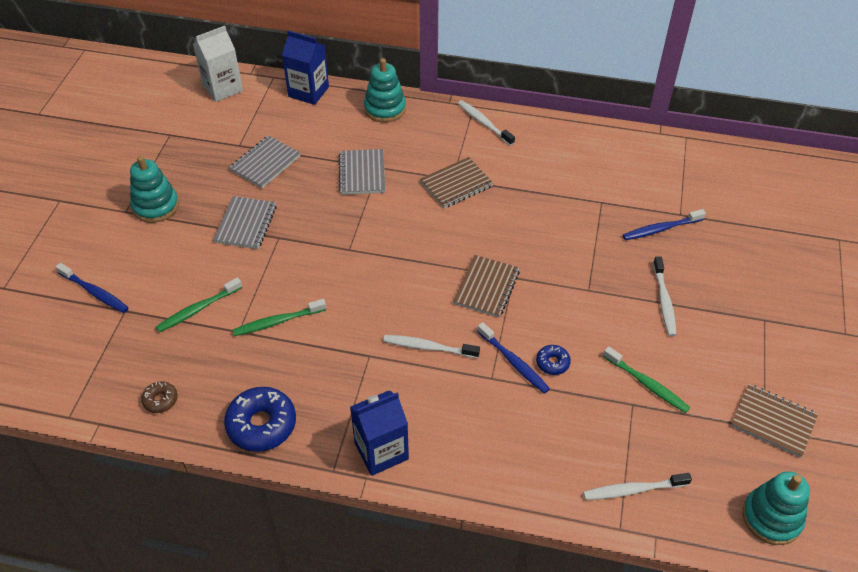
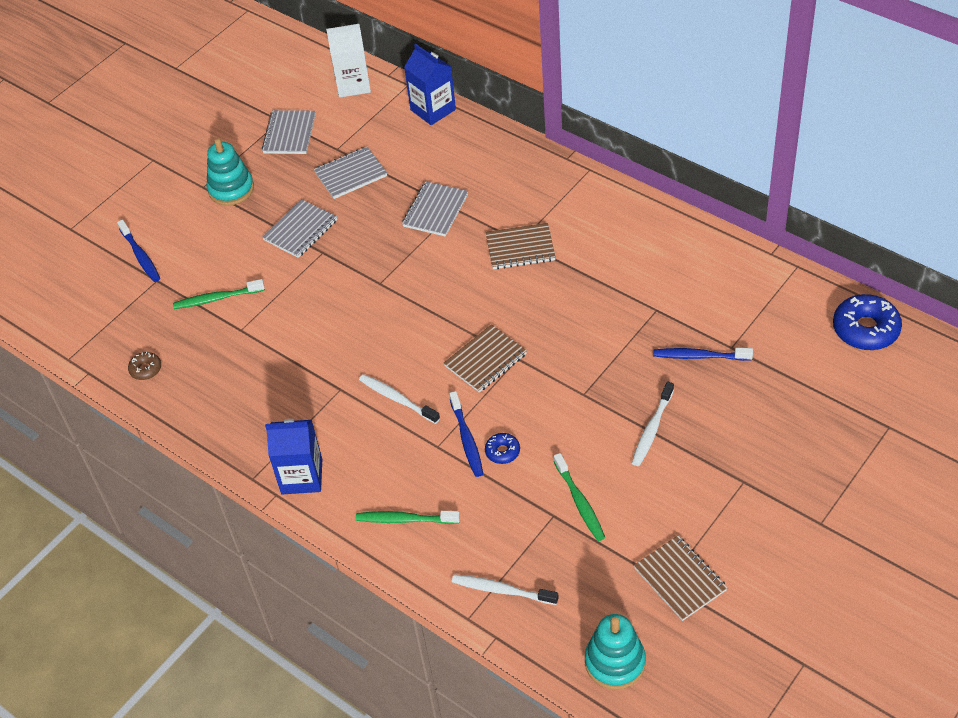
camera: 30 degrees right, 0 degrees up
blue donut [224,387,296,452] -> blue donut moved to [833,294,902,350]
green toothbrush [233,299,326,336] -> green toothbrush moved to [356,511,460,524]
turquoise stacking toy [364,58,406,123] -> none
white toothbrush [457,100,515,146] -> none
none -> grey notebook [262,110,316,154]

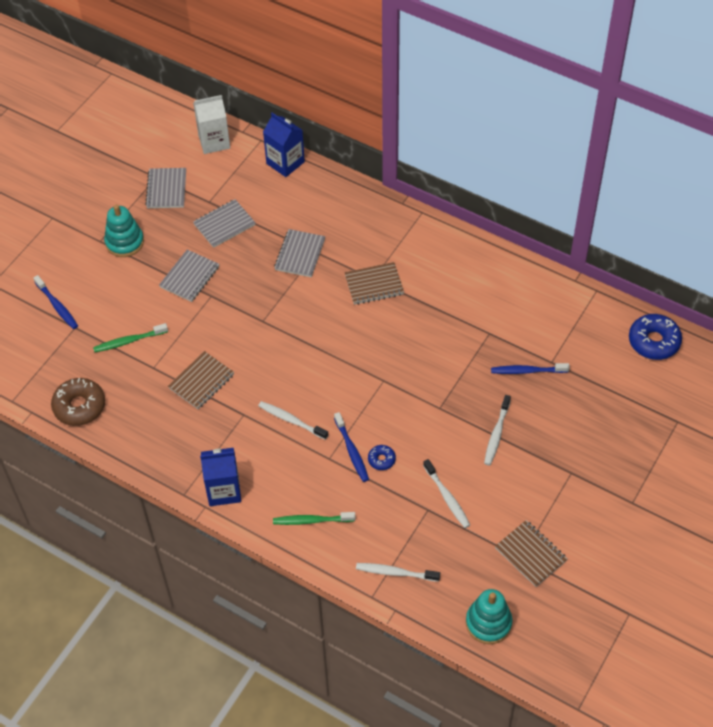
camera: 10 degrees left, 5 degrees up
brown donut [128,352,161,380] -> brown donut [51,378,105,426], size x1.97
brown notebook [444,324,527,393] -> brown notebook moved to [168,351,234,409]
green toothbrush [554,453,605,541] -> white toothbrush [423,459,470,528]

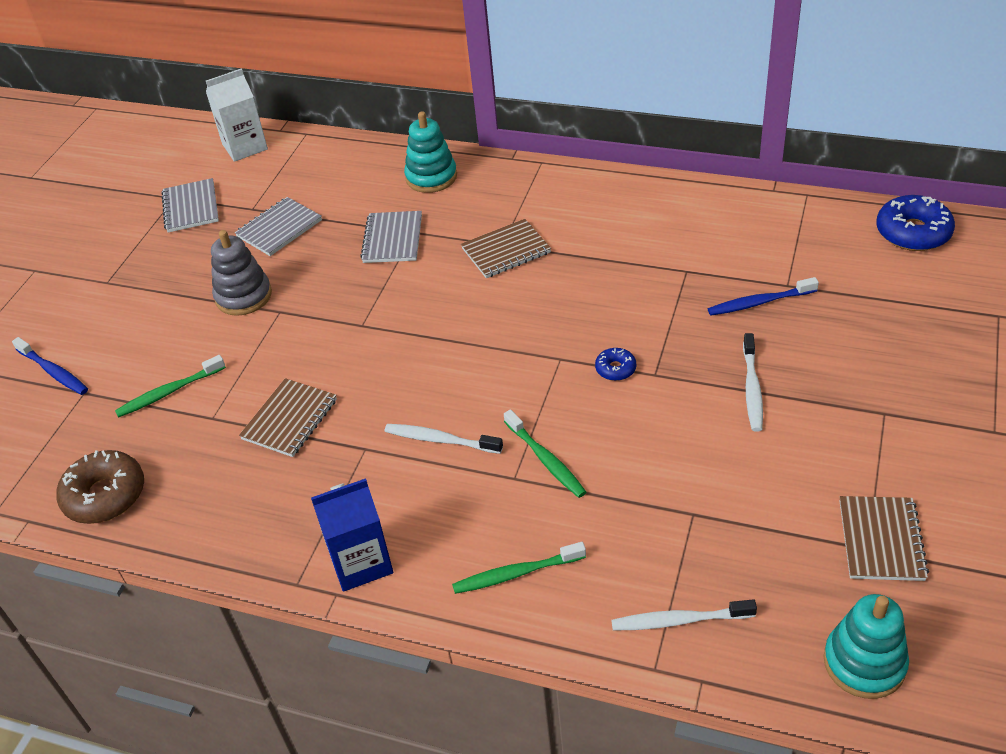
camera: 10 degrees left, 10 degrees down
turquoise stacking toy [104,205,144,257] -> turquoise stacking toy moved to [404,111,457,193]
grey notebook [159,249,219,302] -> grey stacking toy [211,230,272,316]
blue carton [263,113,305,177] -> none
blue toothbrush [334,412,369,482] -> green toothbrush [504,409,586,498]
blue donut [368,445,396,470] -> blue donut moved to [595,348,636,381]
white toothbrush [423,459,470,528] -> none
brown notebook [495,520,567,587] -> brown notebook turned 60 degrees clockwise [840,496,929,581]

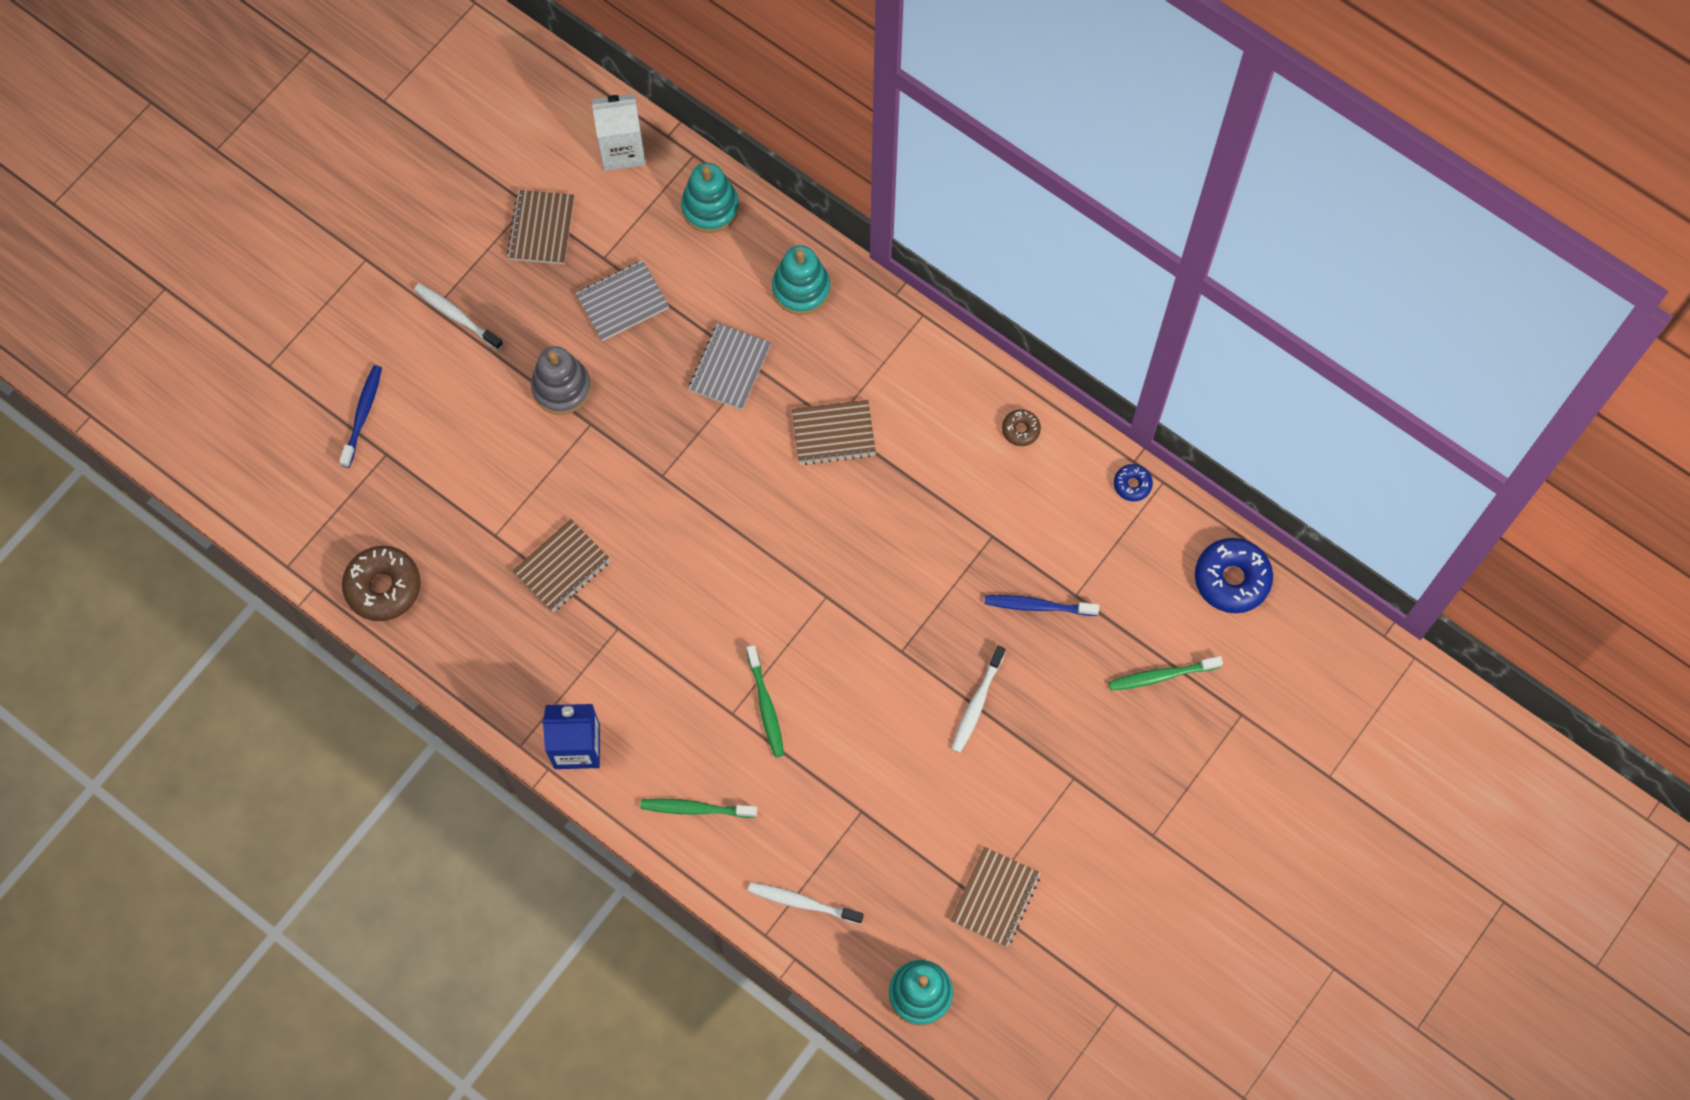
camera: 15 degrees right, 25 degrees up
blue toothbrush [12,337,88,395] -> blue toothbrush turned 135 degrees counterclockwise [339,365,382,468]
green toothbrush [115,355,226,418] -> green toothbrush moved to [1109,656,1223,691]
grey notebook [161,178,219,233] -> brown notebook [507,190,574,264]
white toothbrush [385,424,503,454] -> white toothbrush moved to [414,283,503,350]
blue donut [595,348,636,381] -> blue donut moved to [1114,464,1153,501]
none -> turquoise stacking toy [681,163,739,233]
none -> brown donut [1002,409,1041,446]

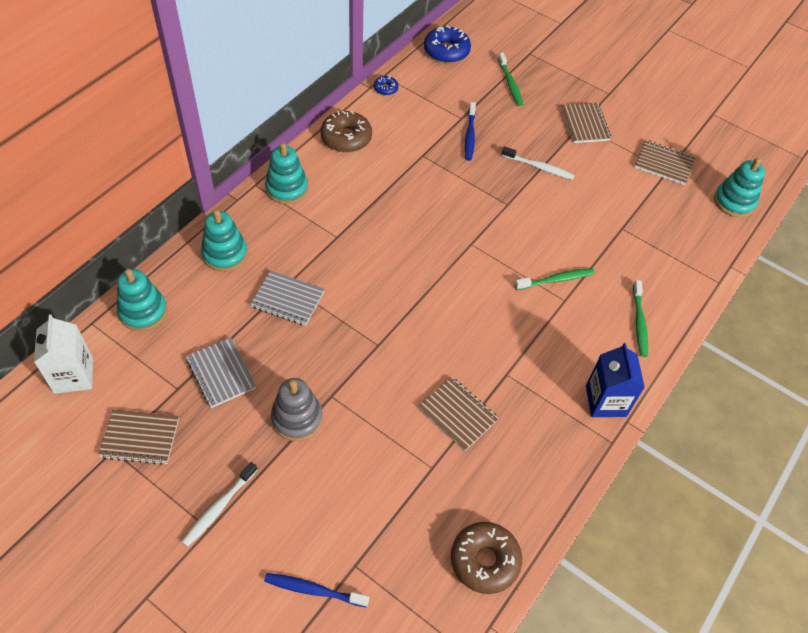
camera: 95 degrees left, 15 degrees down
white toothbrush [748,882,864,924] -> none
brown notebook [792,400,876,465] -> brown notebook moved to [561,103,611,143]
brown donut [1002,409,1041,446] -> brown donut [321,111,372,153], size x1.97
none -> turquoise stacking toy [265,143,308,204]

